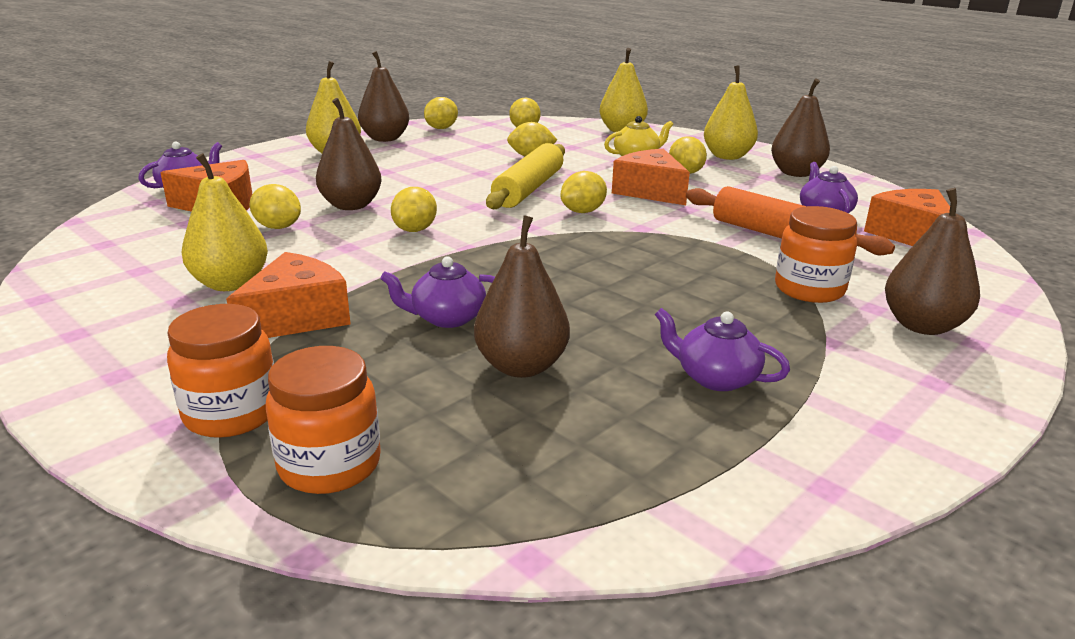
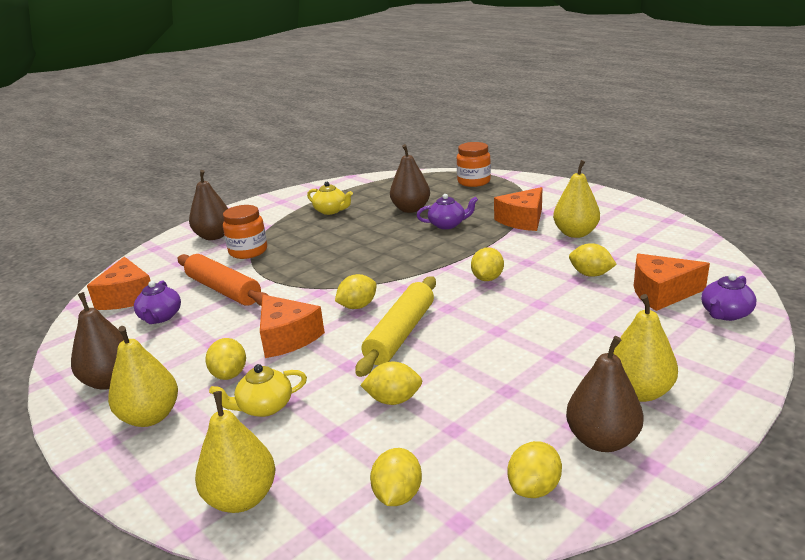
camera: 175 degrees left, 0 degrees up
orange jar [167,304,274,438] -> none
brown pear [316,98,382,210] -> none
purple teapot [654,308,790,391] -> yellow teapot [307,182,353,215]

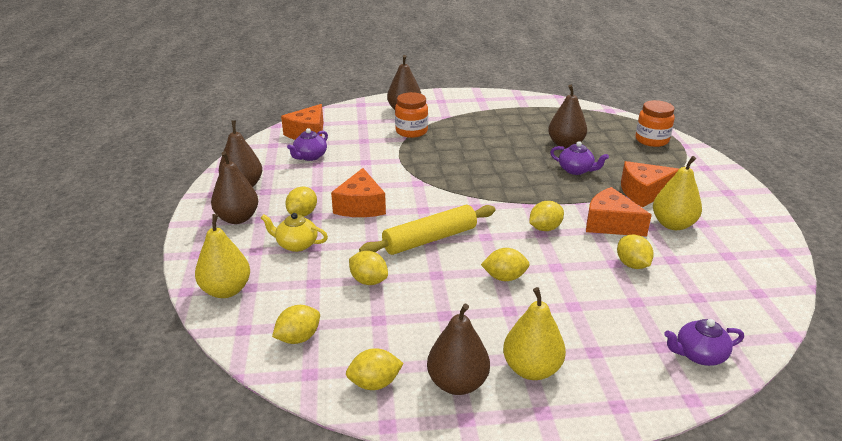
camera: 35 degrees right, 5 degrees up
yellow pear [108,326,178,427] -> brown pear [211,151,258,224]
orange rolling pin [177,254,269,306] -> none
yellow teapot [307,182,353,215] -> none
yellow lemon [335,274,377,309] -> yellow lemon moved to [481,248,530,281]
orange cheese [634,253,710,311] -> orange cheese moved to [586,187,652,237]

